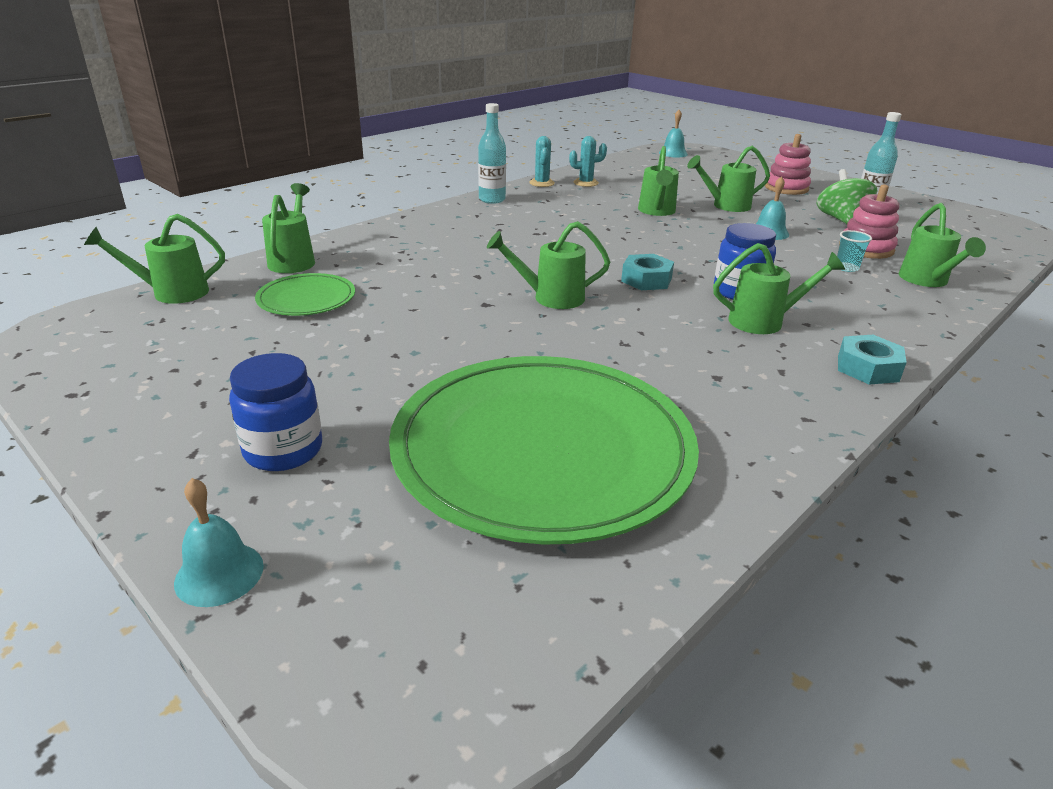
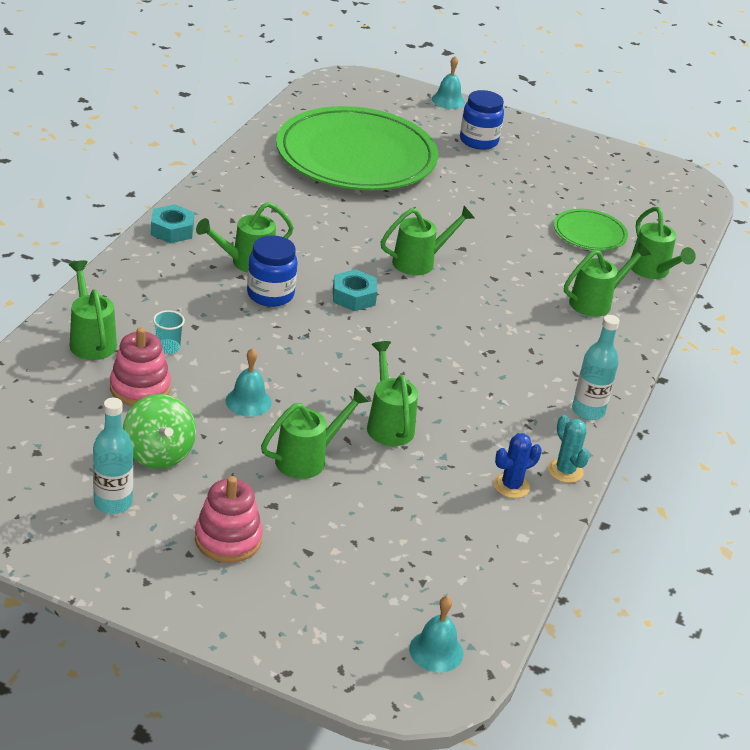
camera: 155 degrees right, 5 degrees up
green watering can [84,214,225,304] -> green watering can moved to [564,242,651,317]
turquoise cactus [569,136,607,187] -> blue cactus [493,433,542,498]

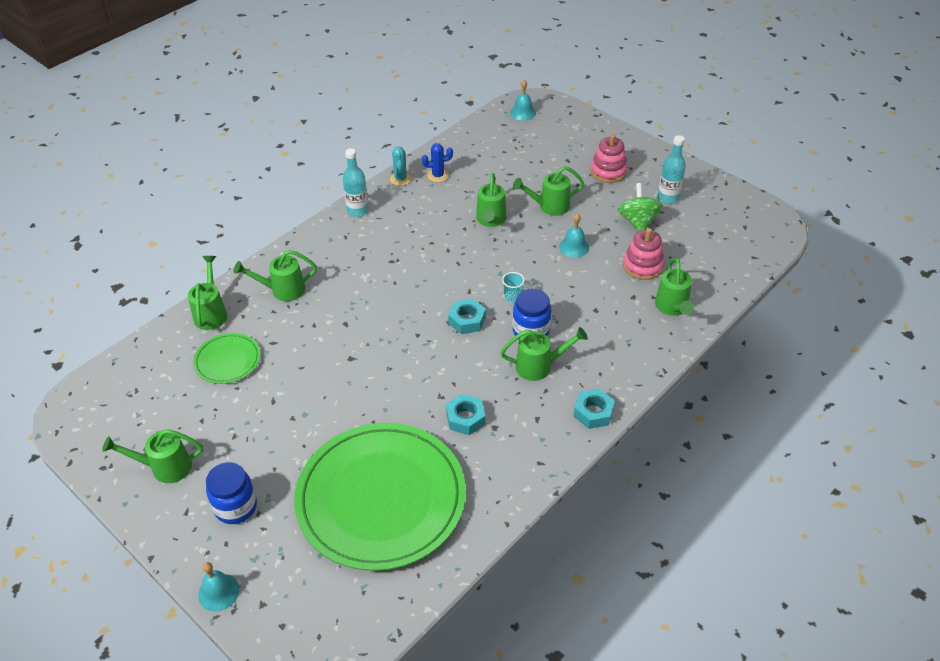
camera: 155 degrees left, 10 degrees up
turquoise cup [153,310,185,354] -> turquoise cup moved to [502,272,524,303]
green watering can [381,206,474,275] -> green watering can moved to [102,429,203,483]
none -> turquoise nut [446,394,485,435]

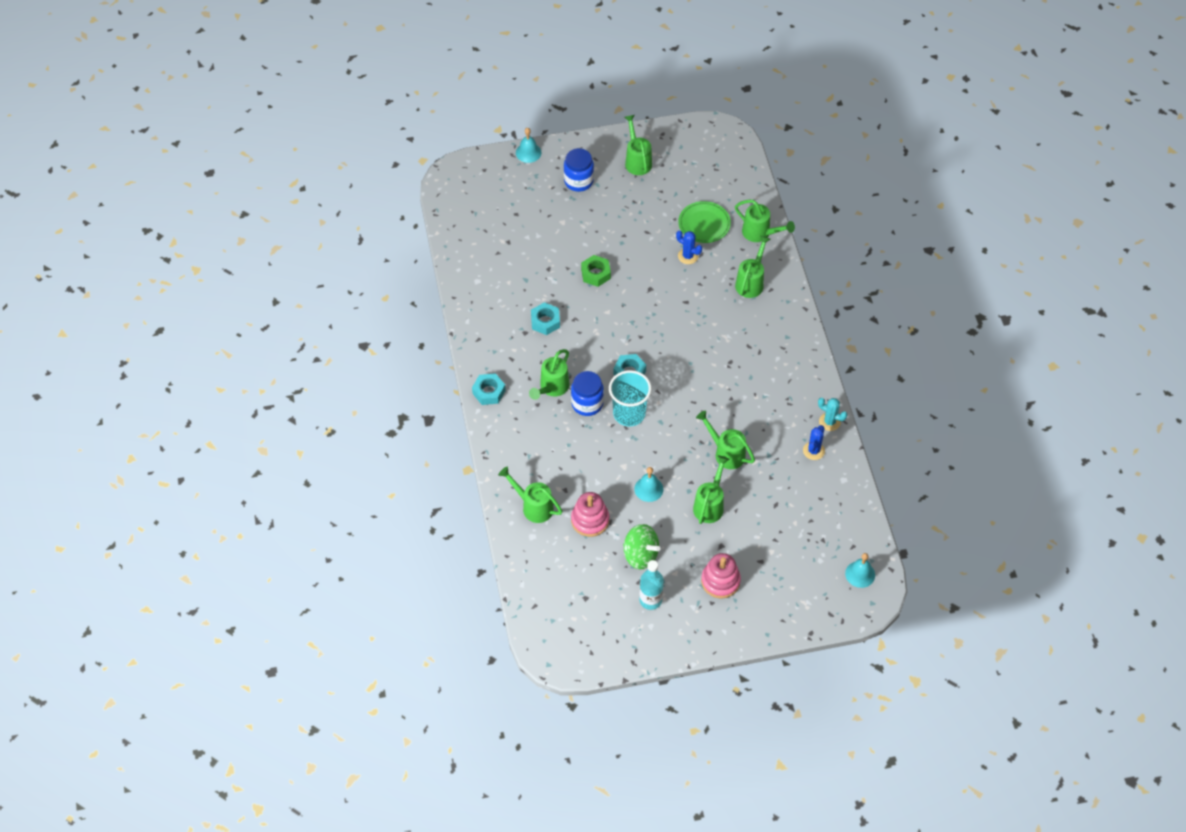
camera: 125 degrees right, 10 degrees up
green watering can [102,429,203,483] -> green watering can turned 45 degrees counterclockwise [625,115,652,175]
green plate [294,423,466,571] -> none
turquoise bottle [343,148,369,217] -> none
turquoise cup [502,272,524,303] -> turquoise cup [609,370,652,426], size x2.13
none -> green nut [581,255,611,287]
none -> blue cactus [676,231,702,264]

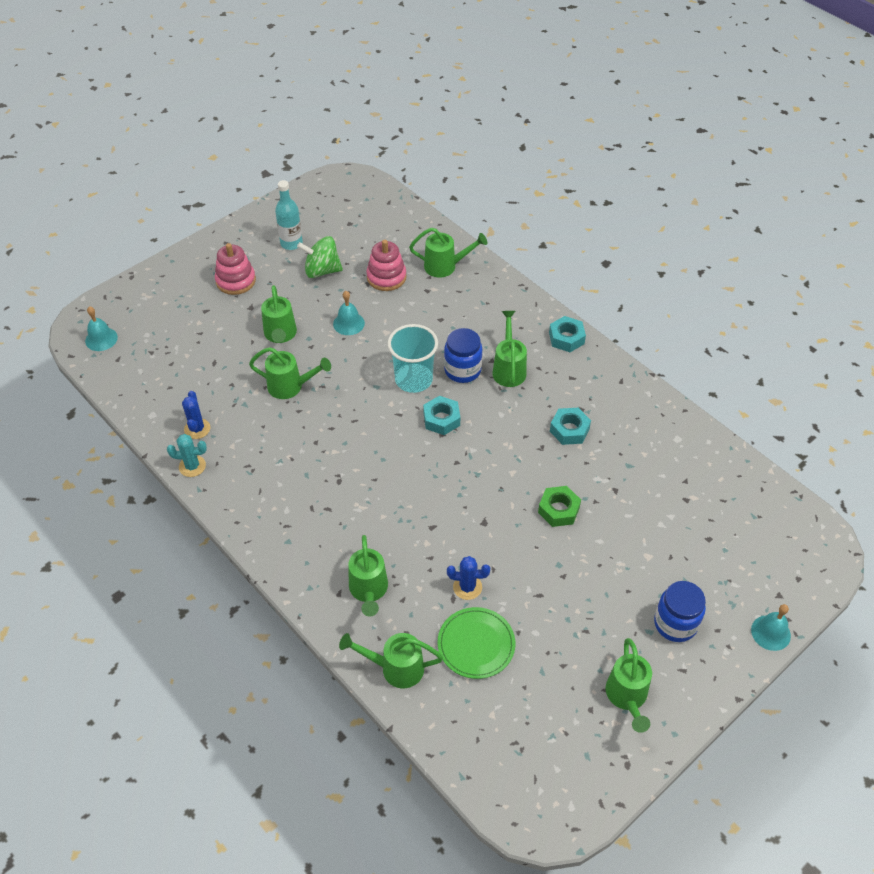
camera: 150 degrees right, 5 degrees down
green watering can [625,115,652,175] -> green watering can turned 45 degrees clockwise [606,638,652,733]

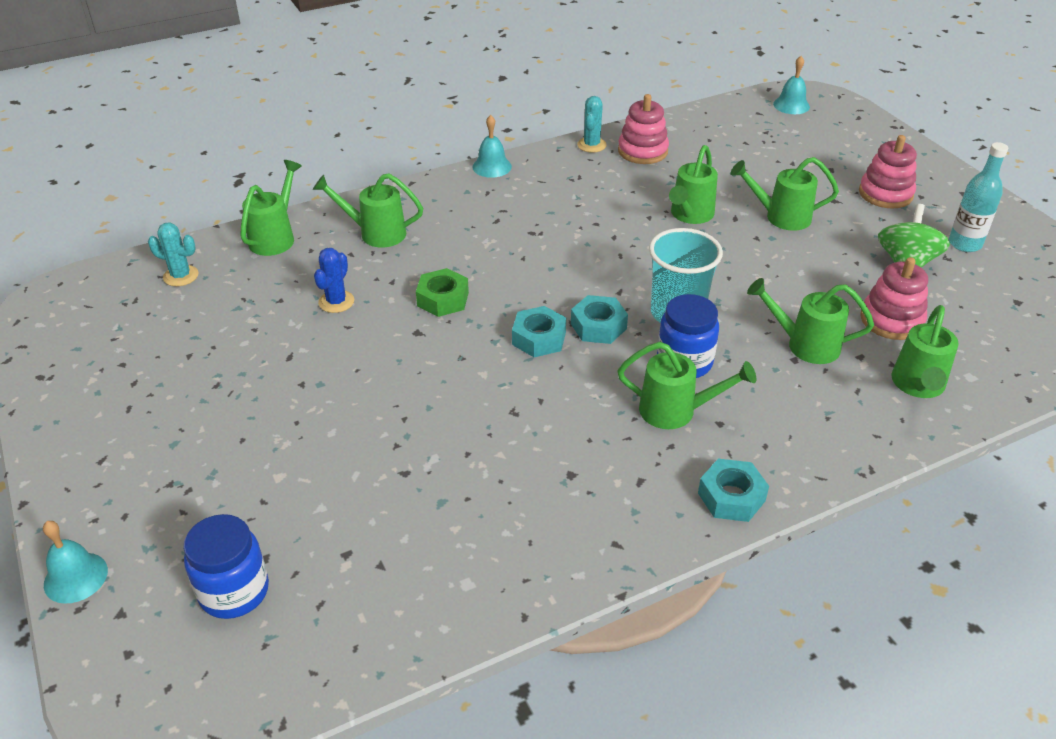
camera: 105 degrees right, 10 degrees down
blue cactus [182,391,210,439] -> pink stacking toy [618,94,669,164]
turquoise bell [333,291,365,335] -> turquoise bell moved to [472,115,512,178]
green plate [438,607,515,679] -> none
green nut [538,486,581,527] -> green nut moved to [416,268,469,317]
turquoise nut [550,408,591,445] -> turquoise nut moved to [512,306,566,357]
green watering can [606,638,652,733] -> green watering can moved to [747,278,874,364]
blue jar [654,581,706,642] -> blue jar moved to [183,514,269,619]
none -> turquoise cactus [148,223,199,286]

